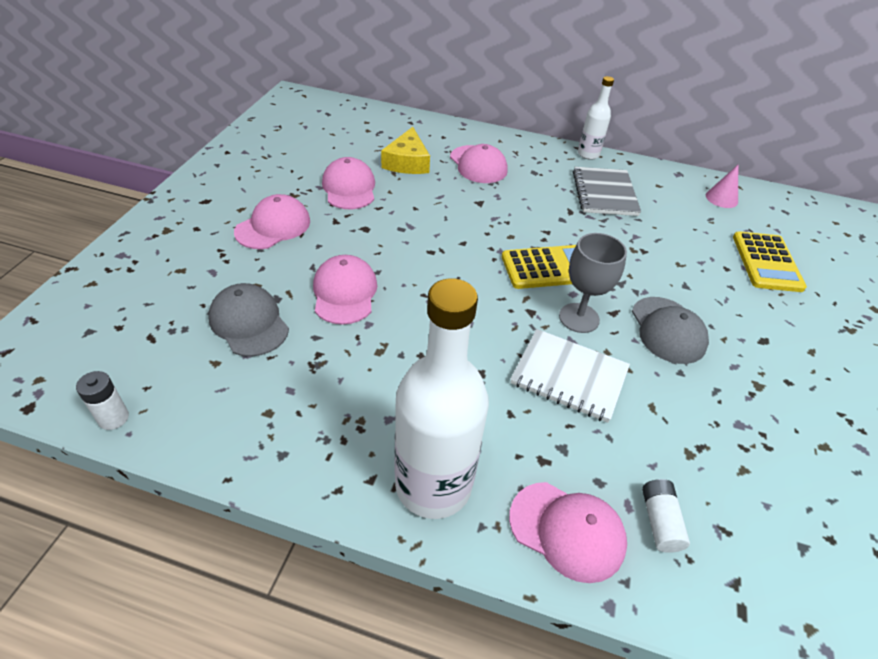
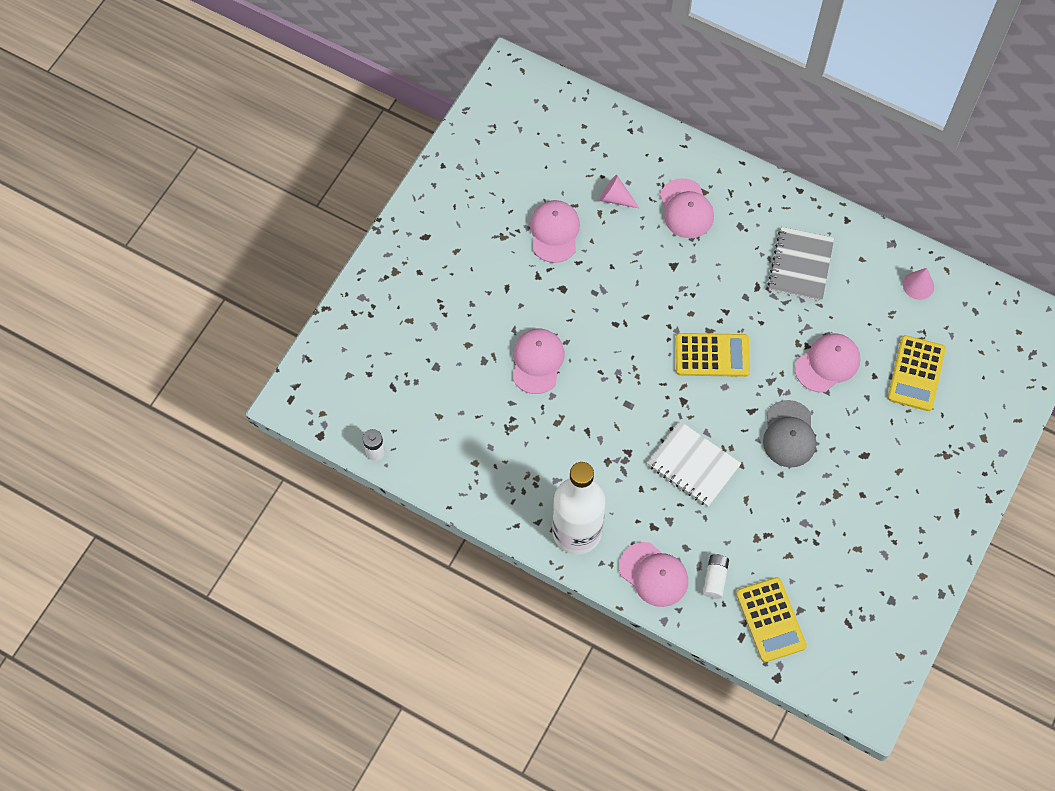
camera: 15 degrees right, 20 degrees up
grey cap [208,283,289,357] -> none
pink cap [234,194,310,249] -> pink cap moved to [795,334,860,392]
yellow cheese [381,127,430,174] -> pink cone [600,175,640,209]
grey goblet [559,233,627,333] -> none
white bottle [578,76,614,160] -> none
none -> yellow calculator [736,577,807,662]

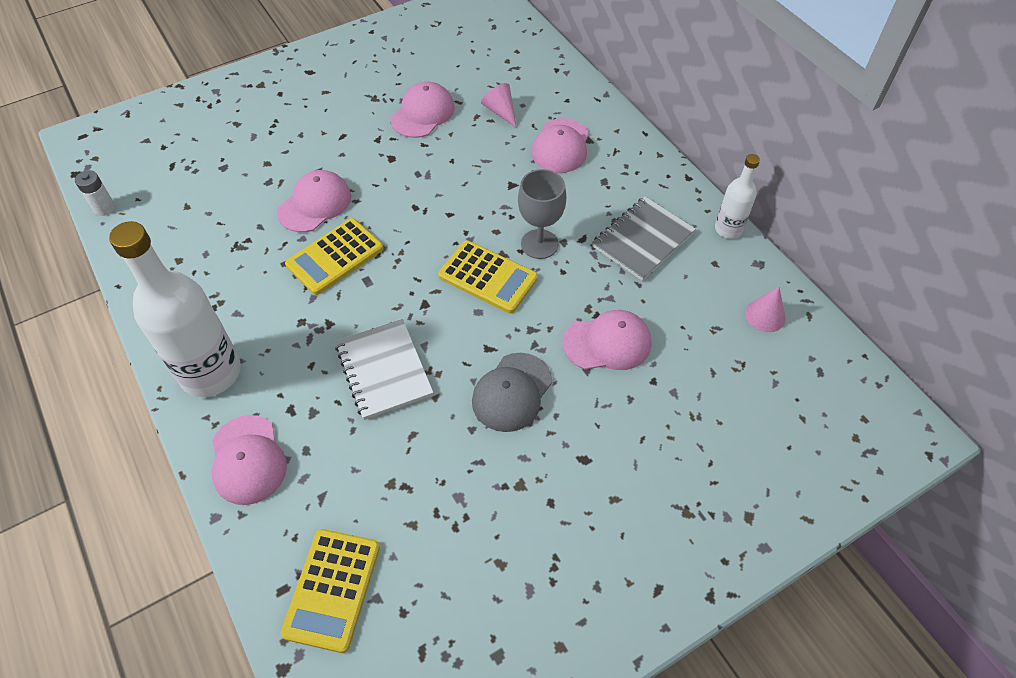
camera: 30 degrees right, 10 degrees down
white battery [703,554,729,599] -> none
yellow calculator [888,335,946,411] -> yellow calculator moved to [285,218,384,295]
none -> grey goblet [518,169,566,259]
none -> white bottle [715,154,760,239]

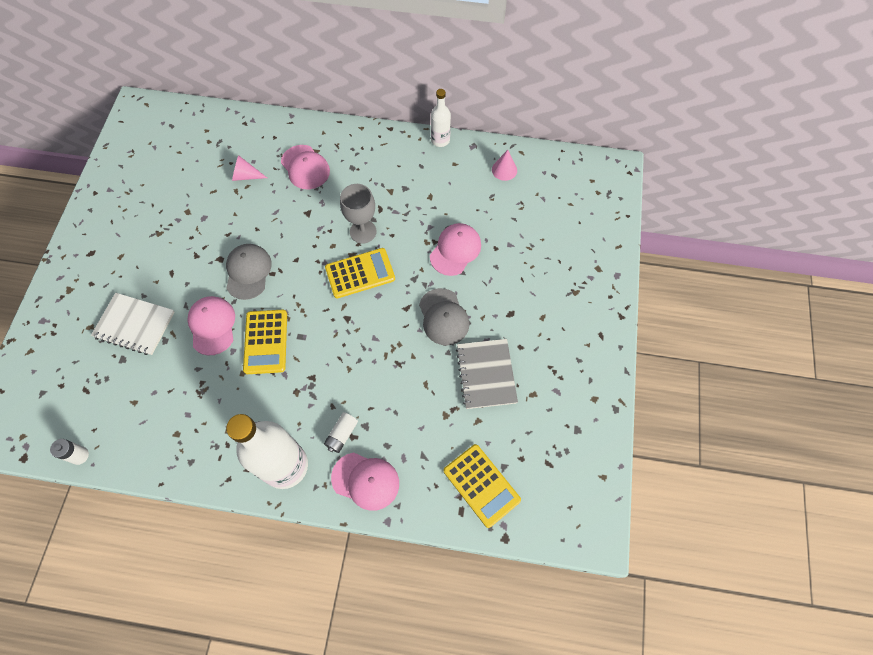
camera: 50 degrees left, 10 degrees up
white notebook [335,319,434,420] -> white notebook moved to [91,293,175,355]
pink cap [391,82,455,138] -> none
grey notebook [592,196,696,281] -> grey notebook moved to [456,339,518,409]
none -> grey cap [226,244,272,300]
none -> white battery [324,412,358,453]

